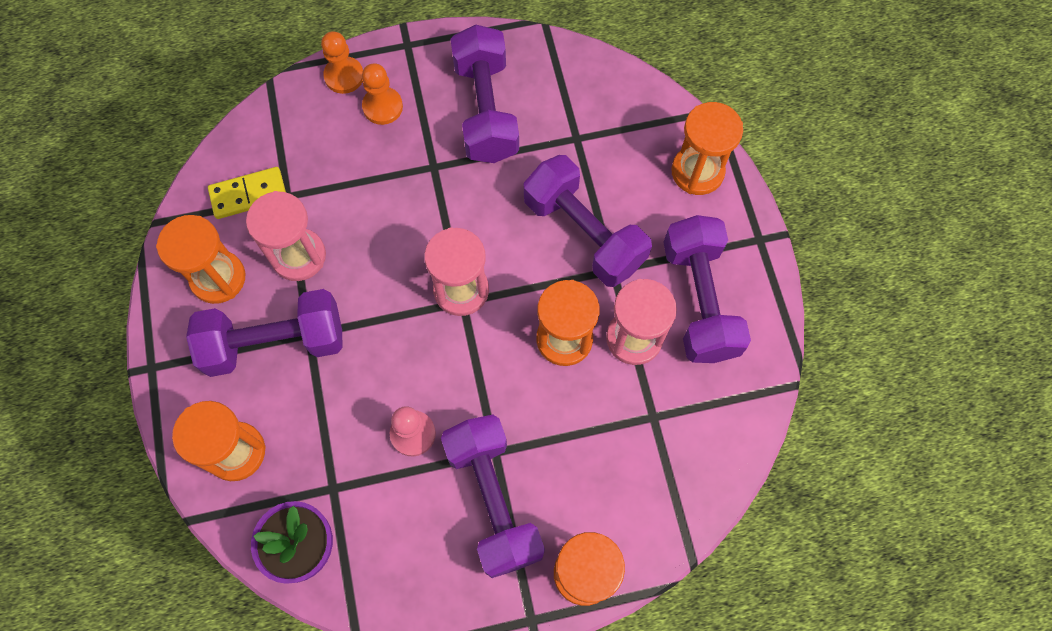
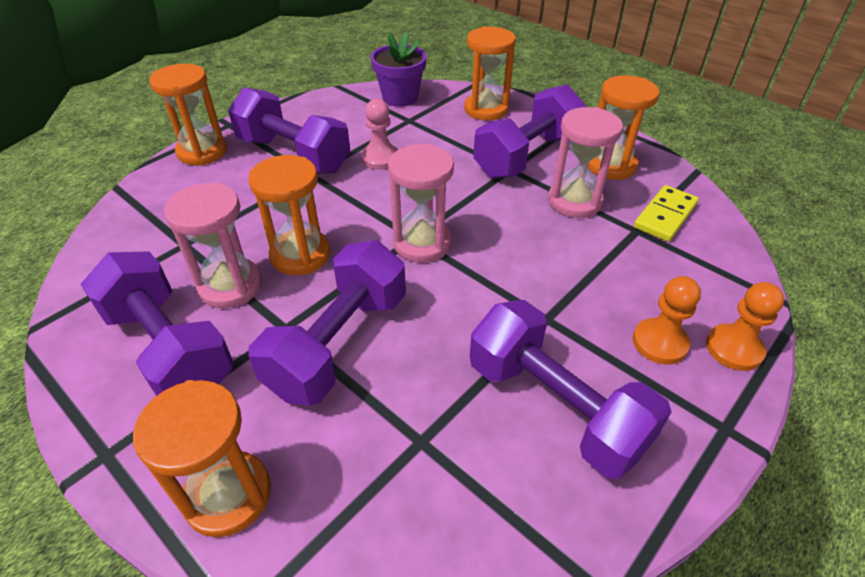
camera: 145 degrees right, 25 degrees down
purple dumbbell [524,155,652,287] -> purple dumbbell turned 75 degrees counterclockwise [249,240,406,406]

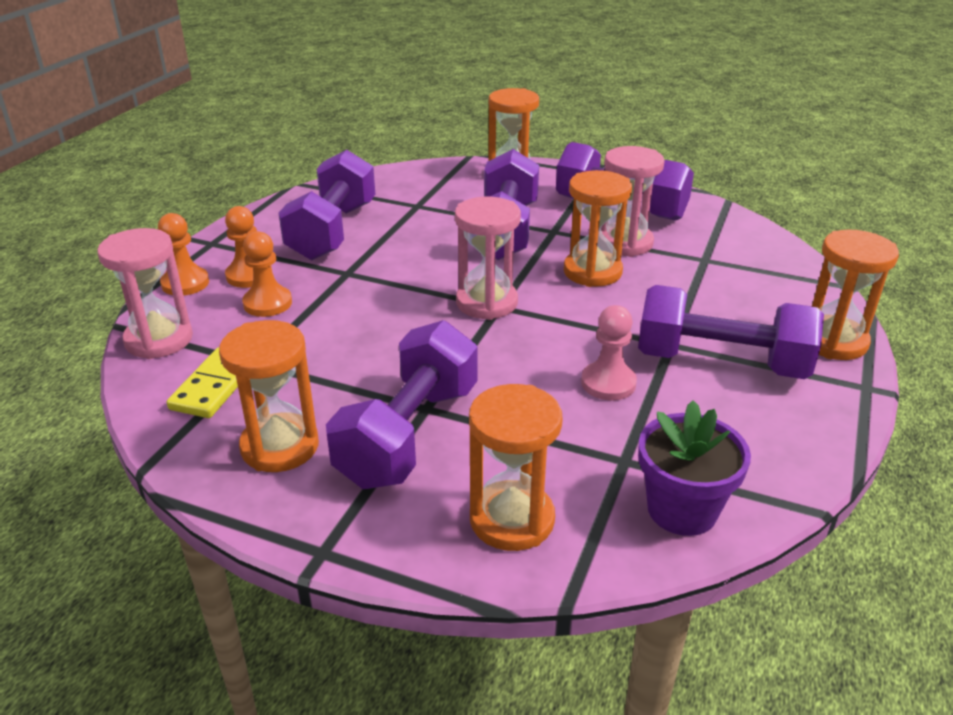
camera: 160 degrees right, 10 degrees down
purple dumbbell [470,300,671,479] -> purple dumbbell turned 75 degrees clockwise [278,150,375,260]
pink hourglass [548,107,623,218] -> pink hourglass moved to [97,228,193,359]
none -> orange pawn [242,231,292,317]

